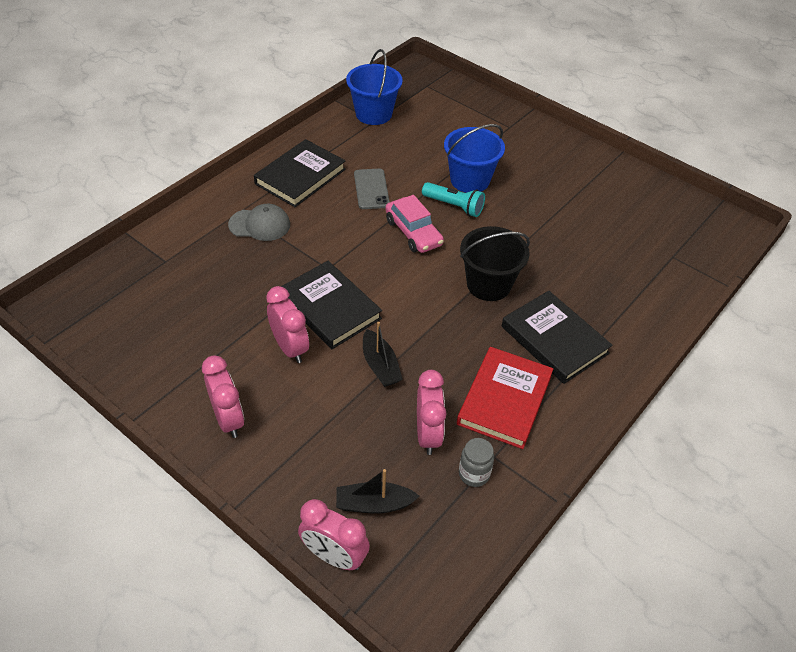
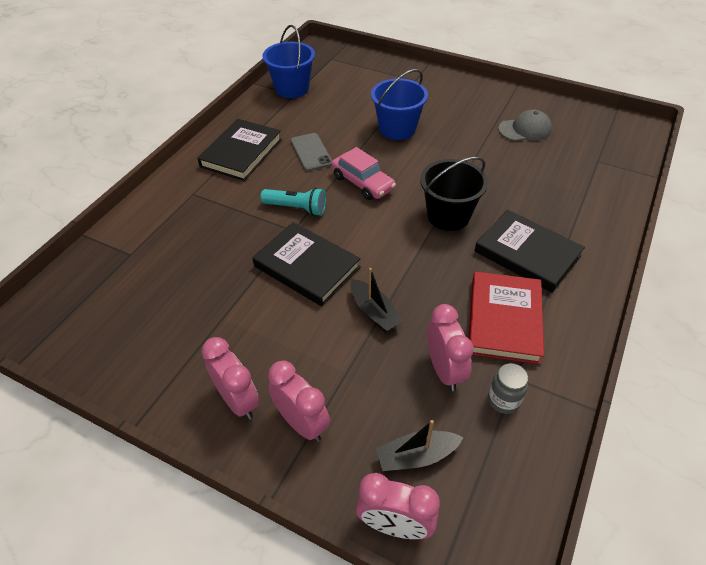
camera: 10 degrees left, 0 degrees up
grey cap [228,204,290,241] -> grey cap moved to [498,110,552,141]
pink clock [266,286,309,363] -> pink clock moved to [268,361,330,442]
turquoise flashlight [422,182,485,217] -> turquoise flashlight moved to [260,187,326,216]

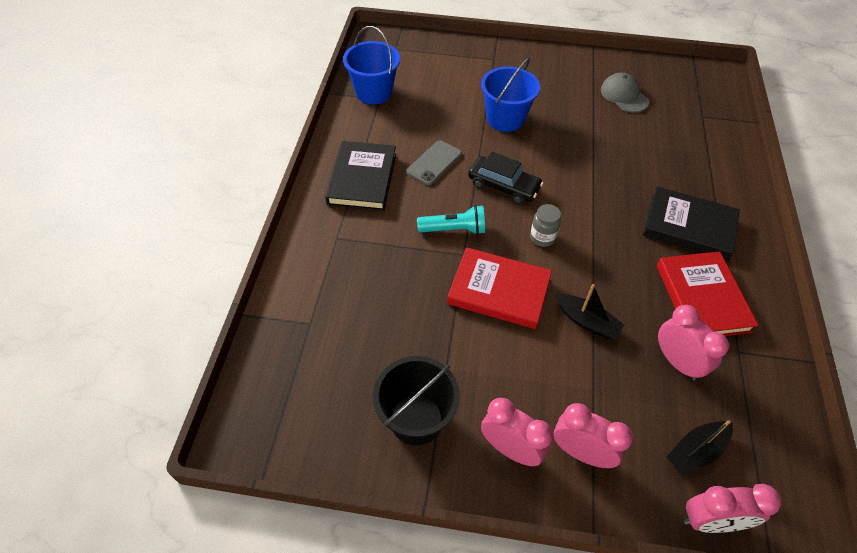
camera: 20 degrees left, 5 degrees up
black book [252,222,361,306] -> red book [447,247,552,329]
grey phone [291,133,332,171] -> grey phone turned 75 degrees clockwise [406,140,462,185]
pink car [331,147,396,200] -> black car [468,152,544,204]
black bucket [420,157,488,231] -> black bucket moved to [373,356,460,445]
grey jar [488,363,528,414] -> grey jar moved to [530,204,561,247]
grey cap [498,110,552,141] -> grey cap turned 90 degrees counterclockwise [601,73,649,113]

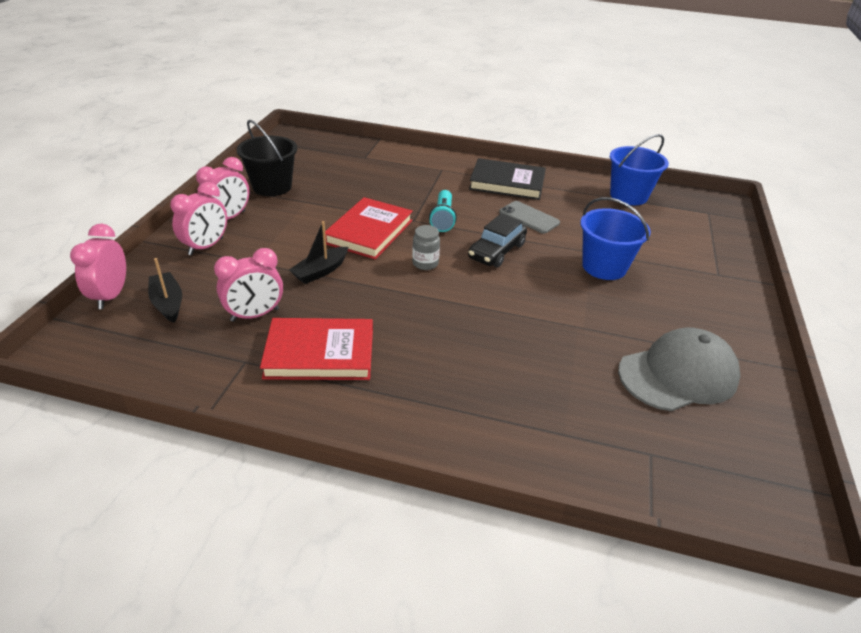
camera: 95 degrees right, 15 degrees down
grey cap [601,73,649,113] -> grey cap [618,327,741,411], size x1.58
black book [643,187,740,260] -> none

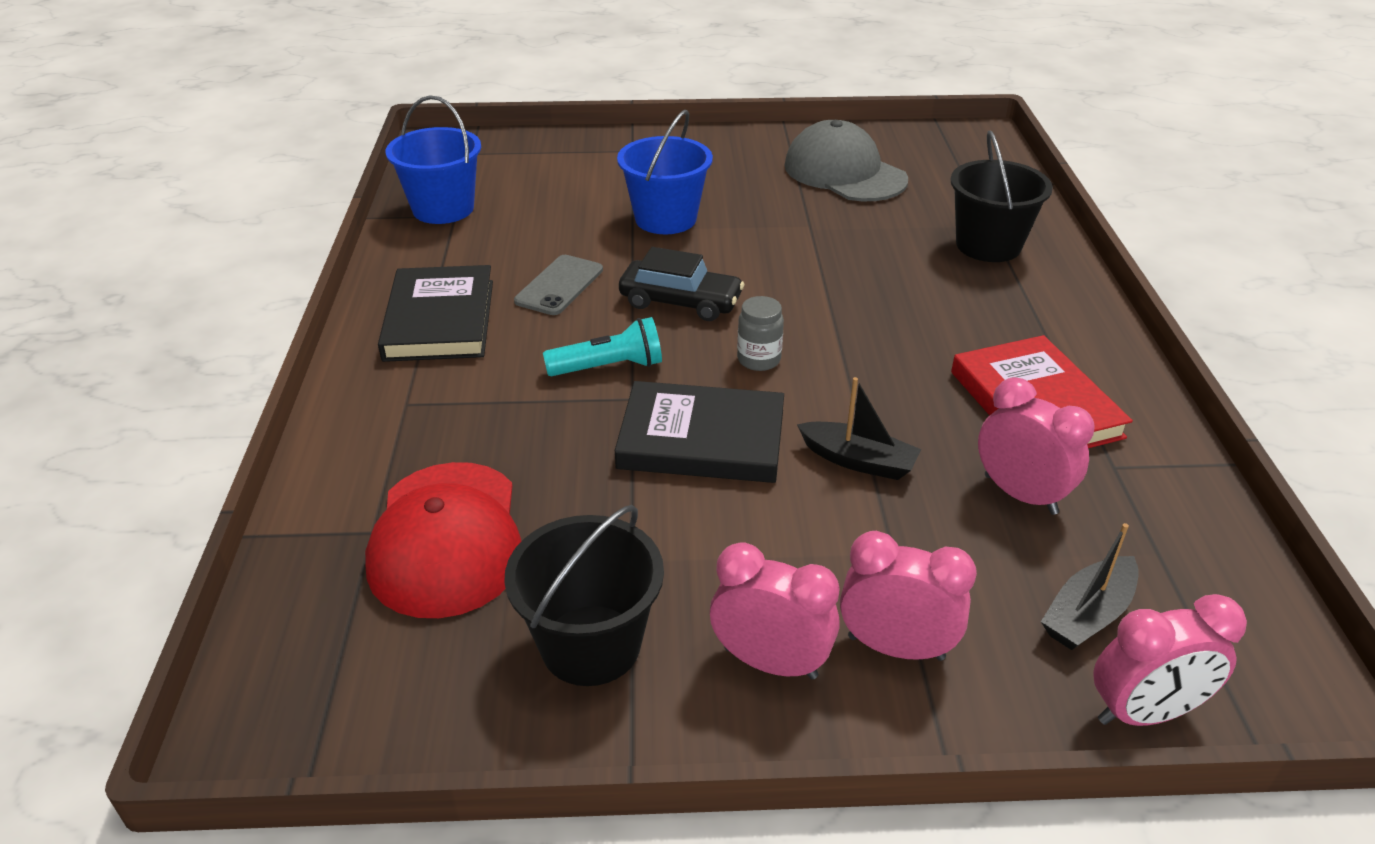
camera: 105 degrees left, 0 degrees up
red book [325,197,413,259] -> black book [615,381,784,483]
none -> red cap [365,462,521,618]
none -> black bucket [950,131,1053,262]

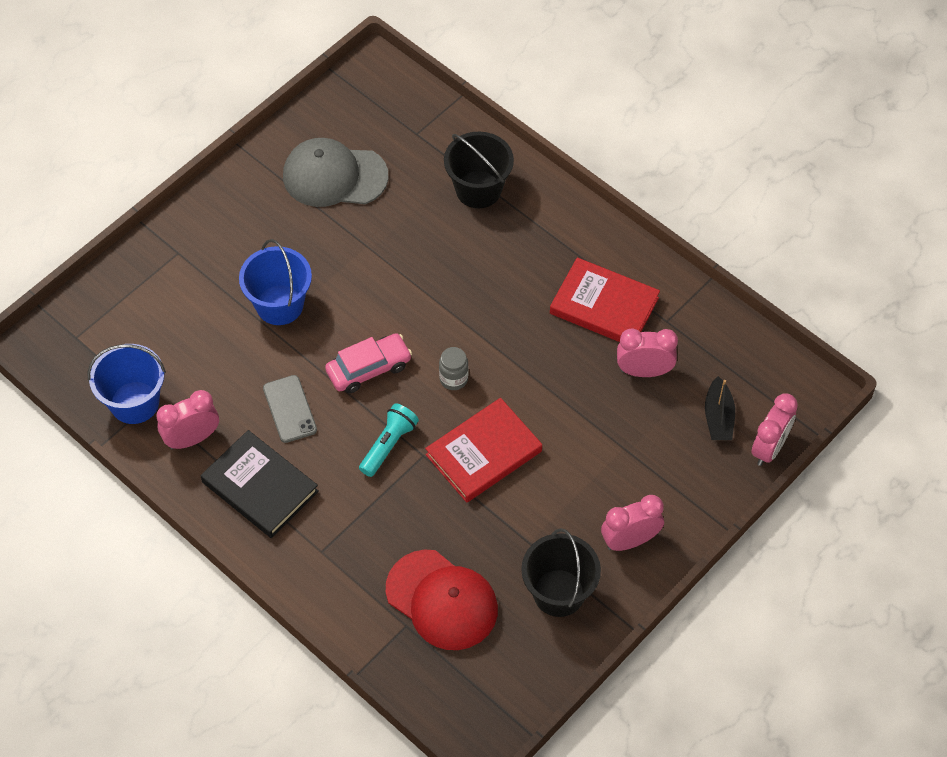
camera: 45 degrees left, 20 degrees up
black book [615,381,784,483] -> red book [425,398,542,503]
black car [619,247,744,321] -> pink car [325,333,412,393]
black boat [797,377,921,480] -> none
pink clock [840,531,977,661] -> pink clock moved to [157,390,219,449]

